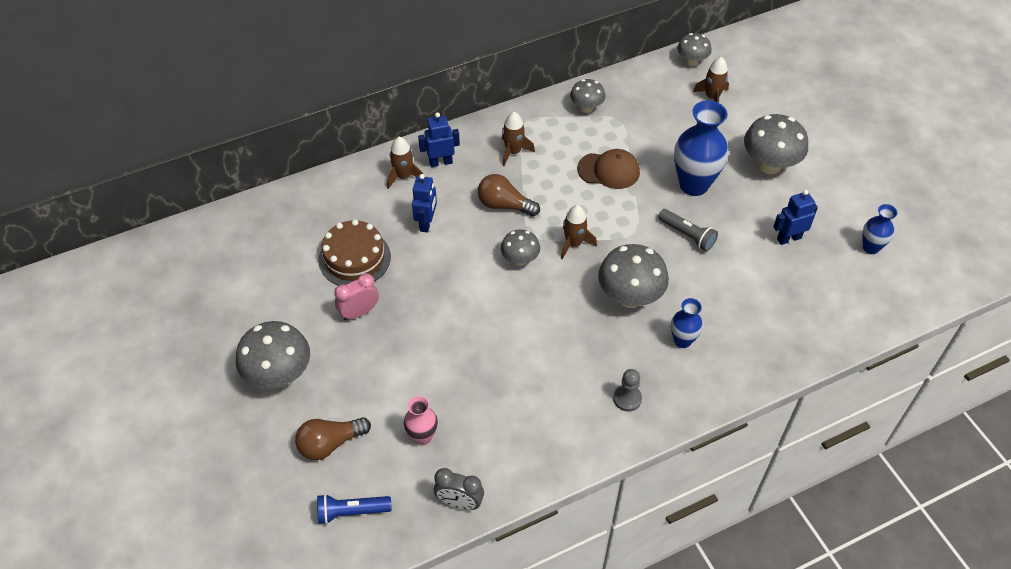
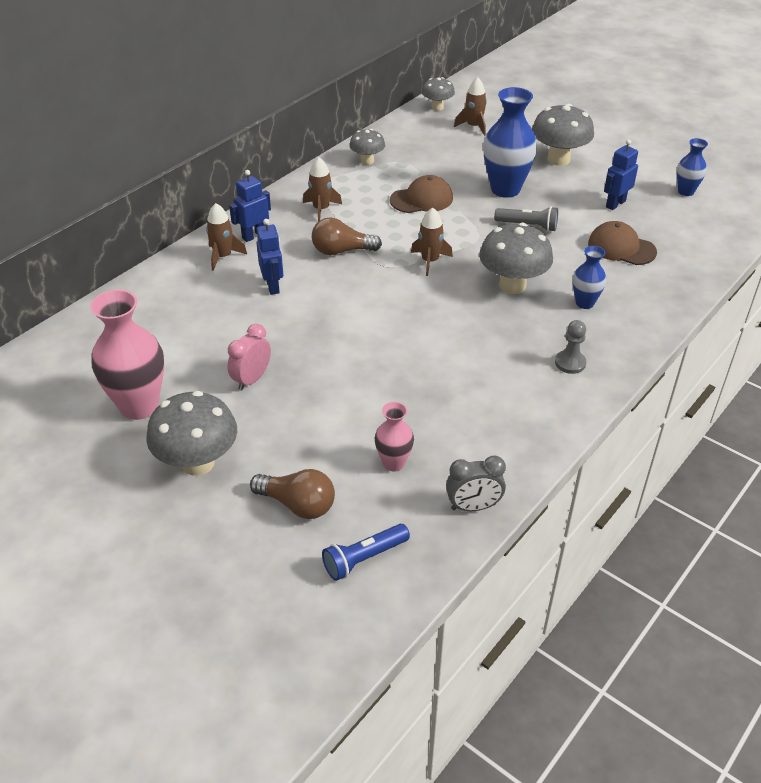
camera: 25 degrees left, 10 degrees down
brown light bulb [295,417,371,460] -> brown light bulb turned 105 degrees counterclockwise [250,469,335,519]
brown cake [319,219,391,286] -> none
grey mushroom [501,229,540,266] -> none
none -> pink vase [90,289,164,420]
none -> brown cap [588,221,657,265]

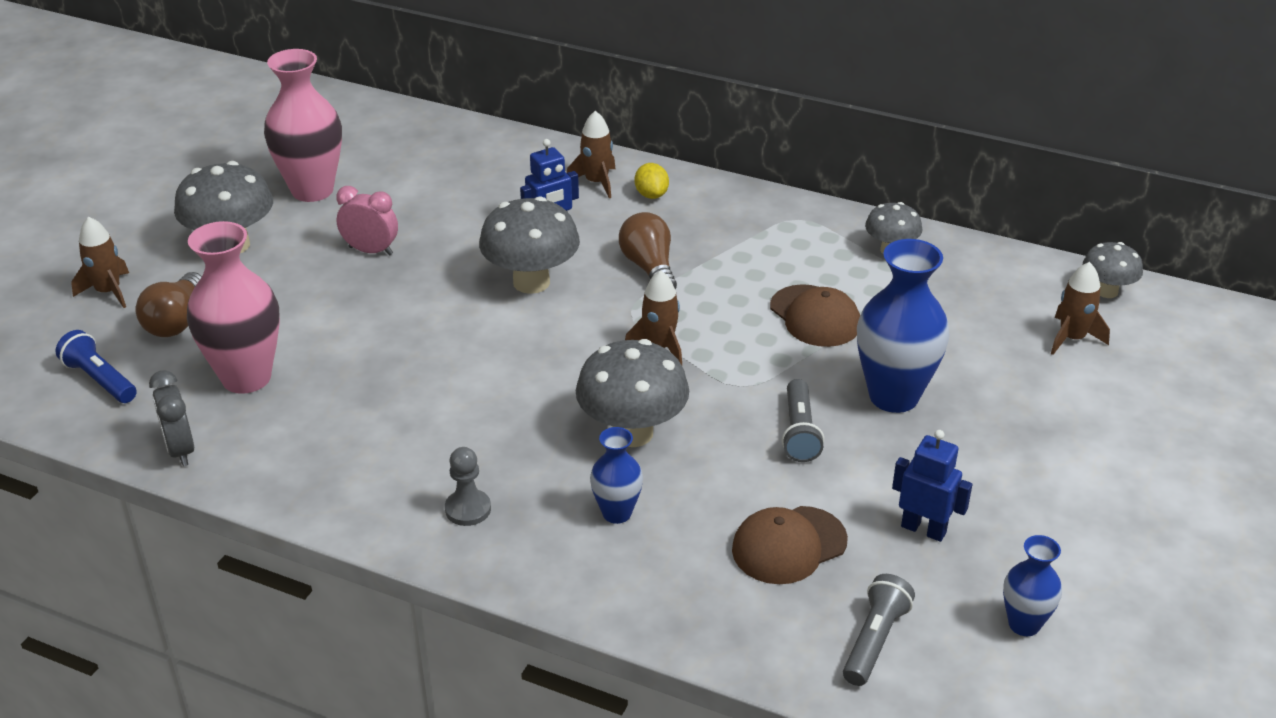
camera: 75 degrees right, 5 degrees down
blue robot [229,170,271,242] -> yellow lemon [635,163,669,199]
brown rocket [303,157,342,222] -> brown rocket moved to [71,216,129,308]
pink vase [375,402,414,472] -> pink vase [187,221,280,394], size x1.86
grey mushroom [532,104,594,166] -> grey mushroom moved to [479,196,580,294]
brown cap [588,221,657,265] -> brown cap turned 135 degrees counterclockwise [732,506,848,584]
none -> grey flashlight [843,574,915,686]

